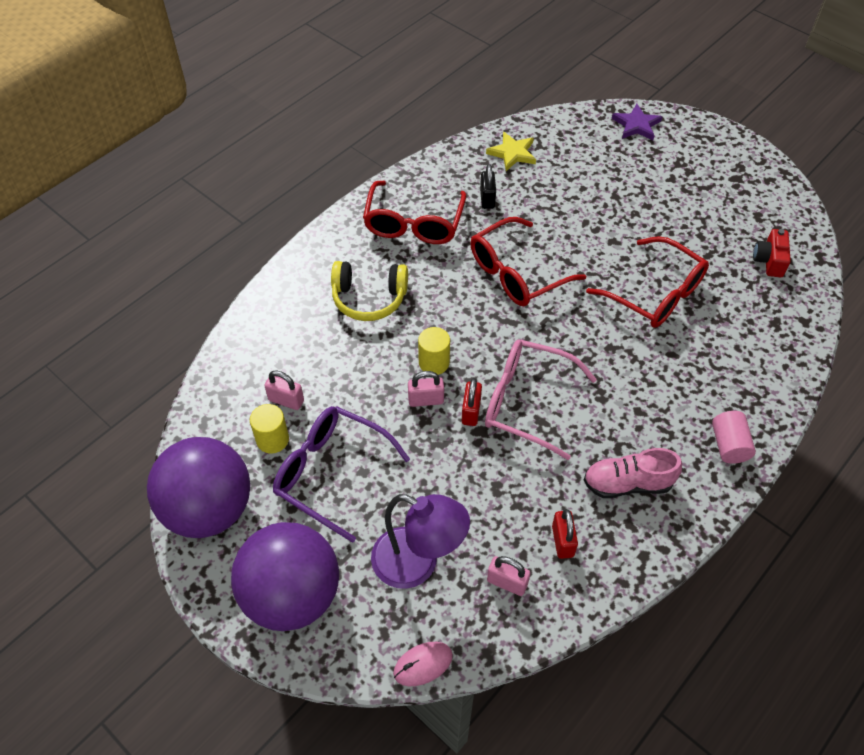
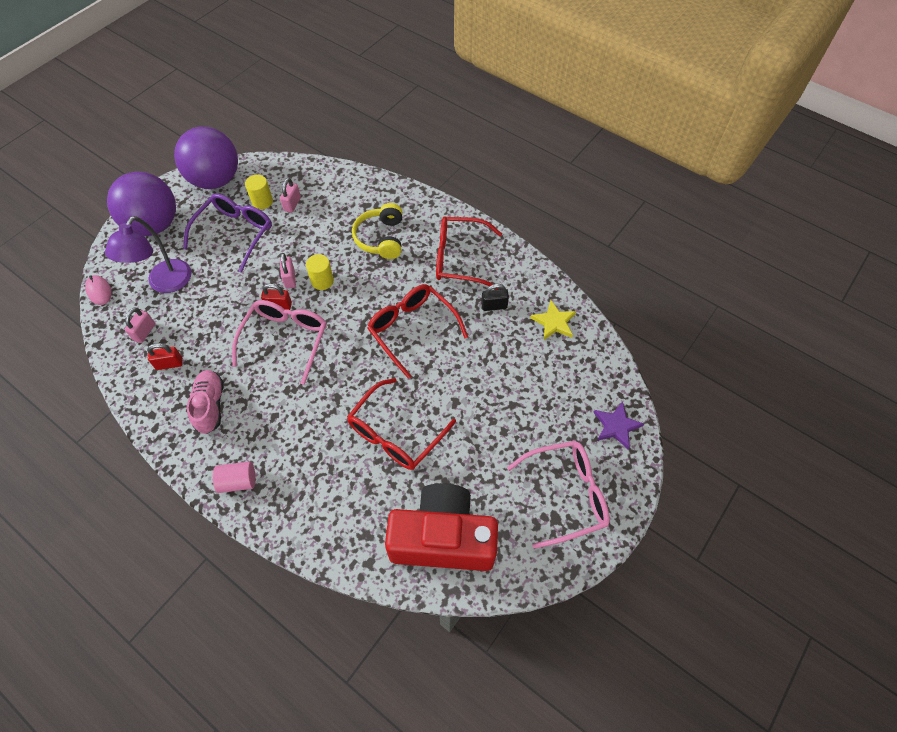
camera: 85 degrees right, 5 degrees up
red camera [753,229,791,277] -> red camera [385,483,498,571], size x2.41
none -> pink glasses [507,441,610,549]

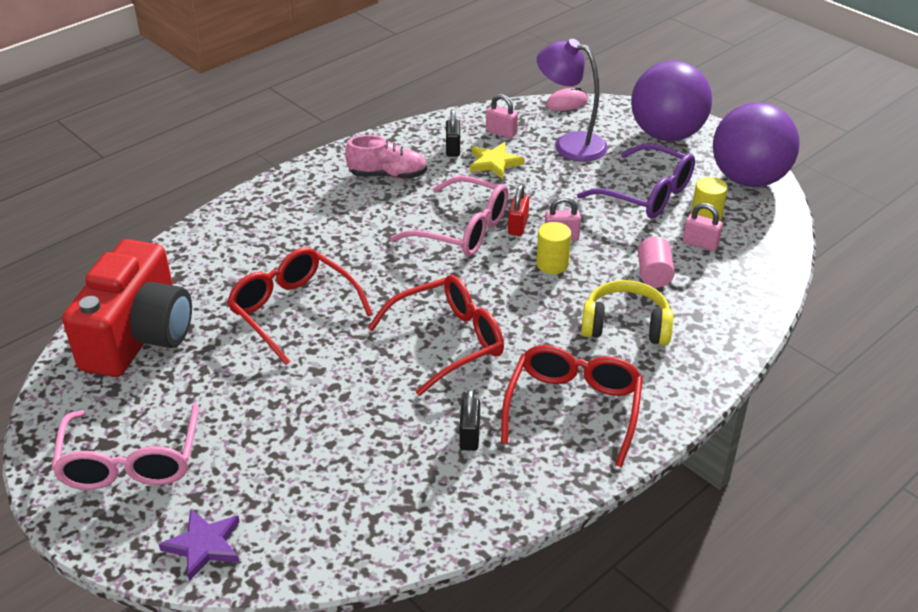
camera: 100 degrees right, 20 degrees down
red padlock [147,343,183,370] -> black padlock [446,109,460,157]
pink cylinder [213,461,256,493] -> pink cylinder moved to [638,237,675,288]
yellow star [530,300,576,340] -> yellow star moved to [470,142,525,179]

